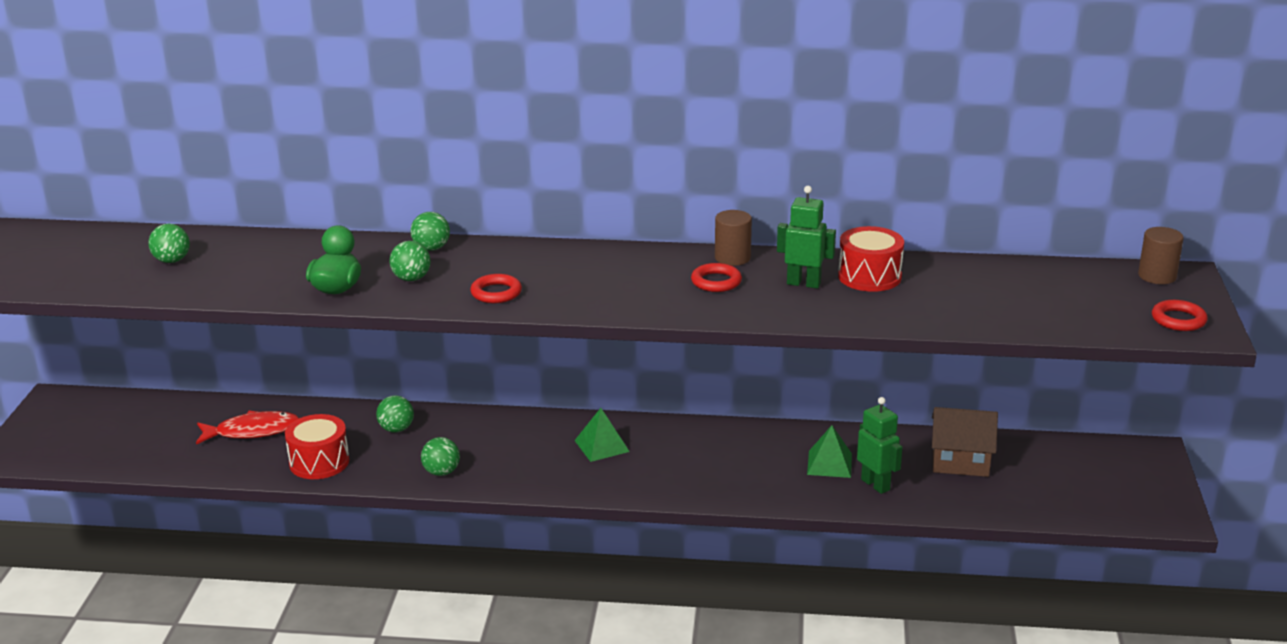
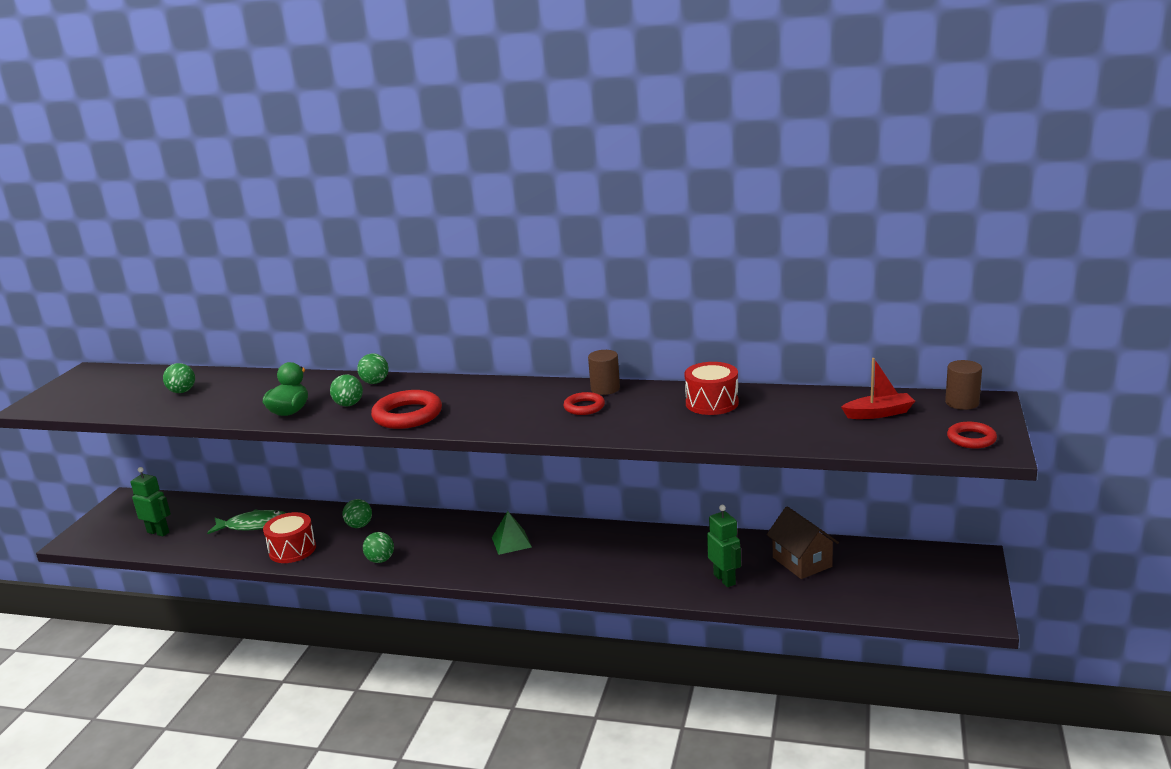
camera: 10 degrees right, 5 degrees down
red fish [196,411,299,445] -> green fish [207,509,285,534]
red ring [470,274,522,303] -> red ring [371,390,442,429], size x1.71
green robot [777,186,836,289] -> green robot moved to [131,467,171,536]
green pyramid [807,425,852,478] -> none
brown house [932,407,998,477] -> brown house turned 45 degrees clockwise [766,506,839,579]
none -> red boat [841,358,915,419]

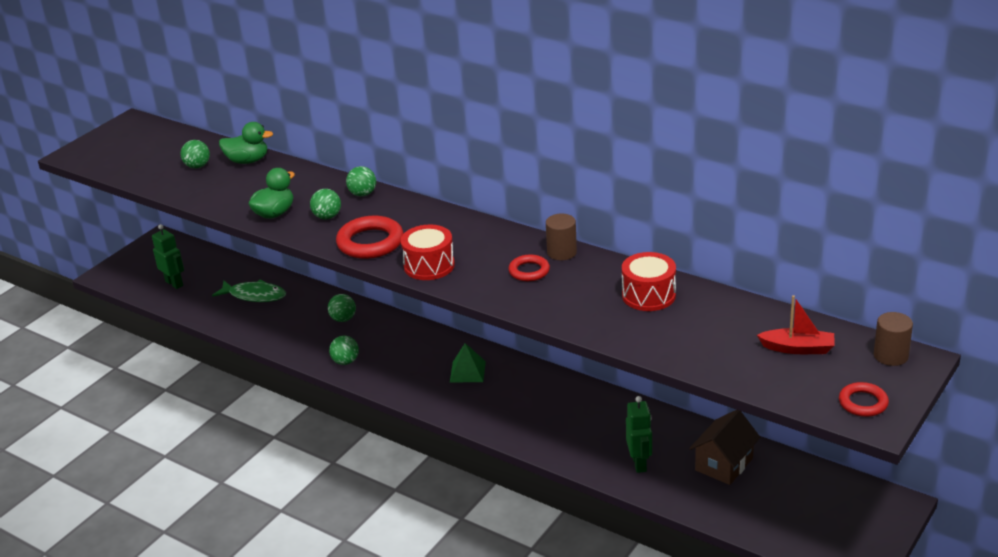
camera: 20 degrees right, 10 degrees up
red drum [263,512,316,563] -> red drum moved to [401,225,455,280]
brown house [766,506,839,579] -> brown house turned 45 degrees clockwise [689,410,760,485]
none -> green duck [219,122,273,164]

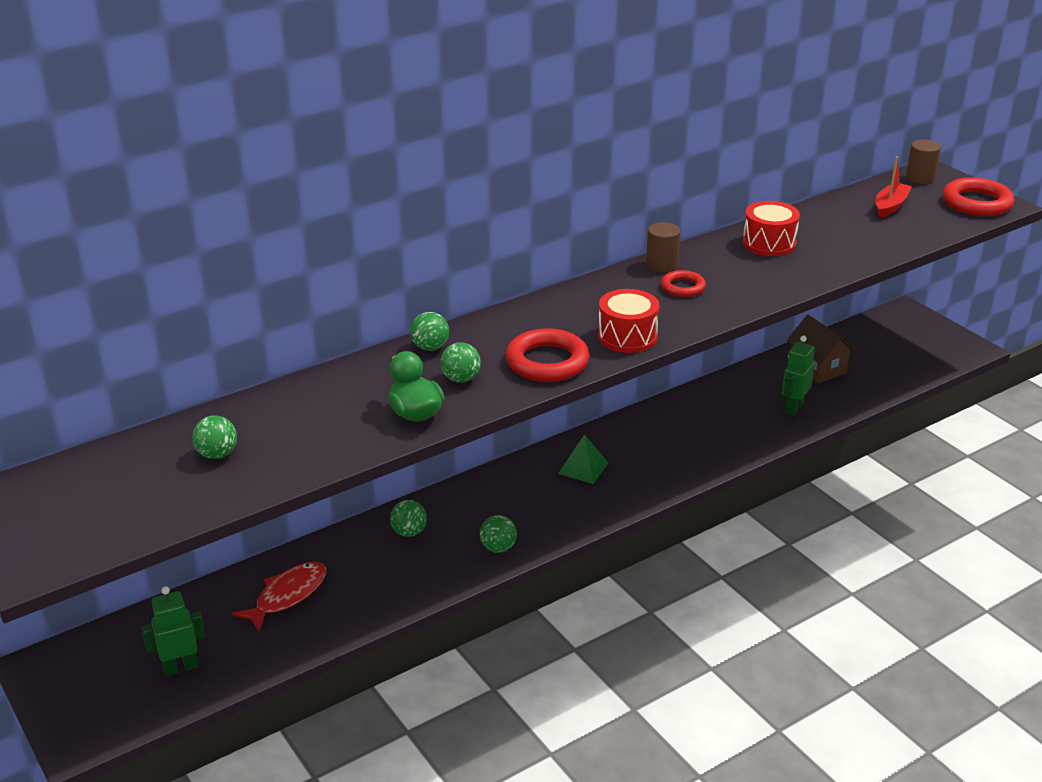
camera: 70 degrees left, 0 degrees up
green fish [212,279,286,302] -> red fish [232,562,326,632]
green duck [219,122,273,164] -> none
green robot [626,396,652,473] -> green robot turned 75 degrees counterclockwise [782,336,815,415]
red ring [839,382,889,417] -> red ring [943,177,1014,216], size x1.71

